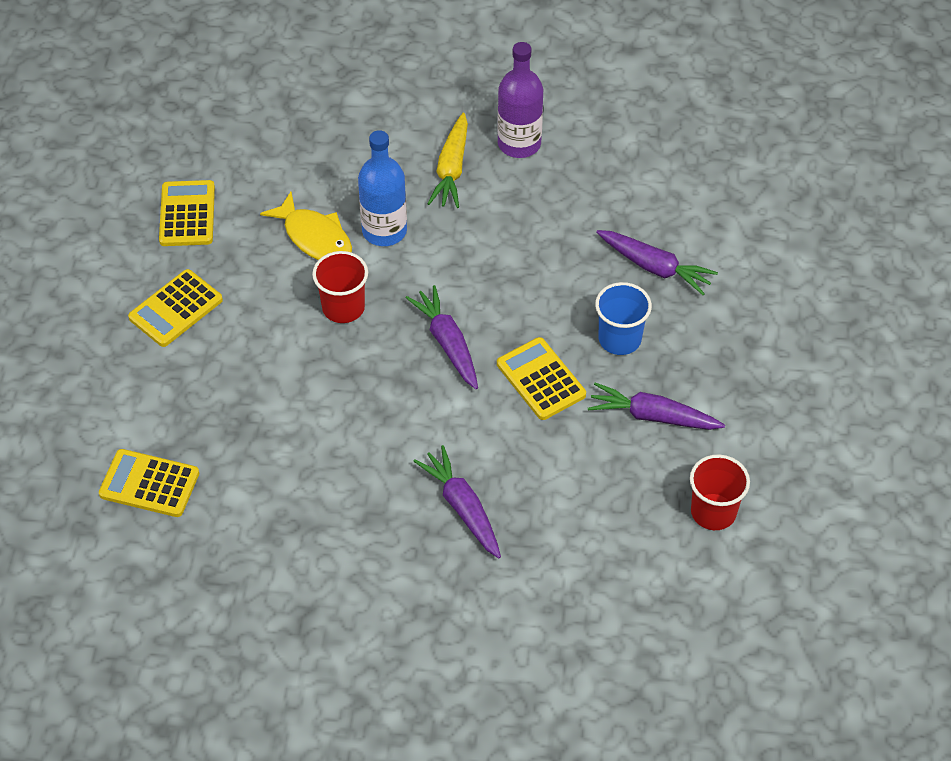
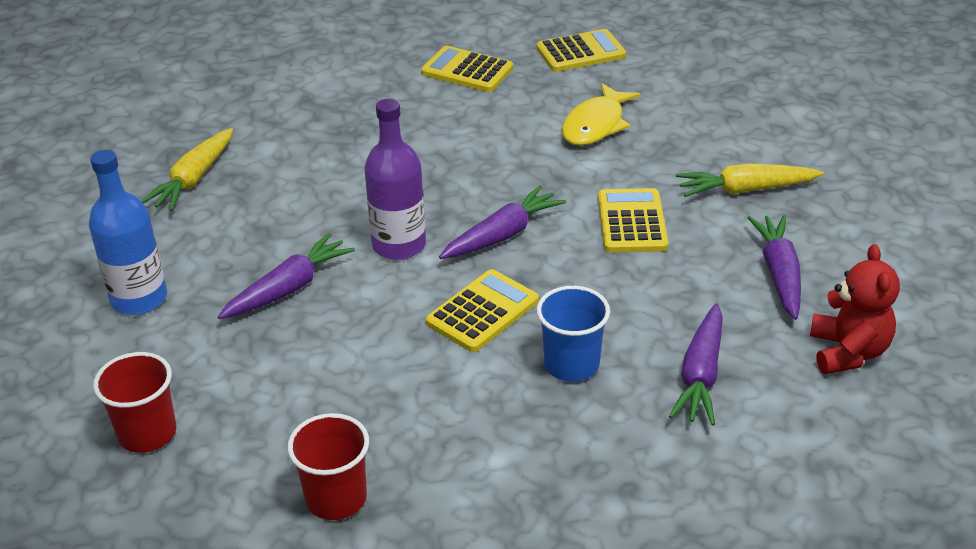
camera: 75 degrees right, 15 degrees down
yellow calculator [99,449,199,517] -> yellow calculator moved to [598,188,668,252]
red cup [312,251,368,323] -> red cup moved to [93,352,176,453]
blue bottle [358,130,407,246] -> blue bottle moved to [89,150,167,315]
purple bottle [497,42,543,158] -> purple bottle moved to [364,99,426,260]
purple carrot [588,382,725,430] -> purple carrot moved to [748,215,801,320]
none -> yellow carrot [141,128,233,211]
none -> red teddy bear [810,244,900,374]

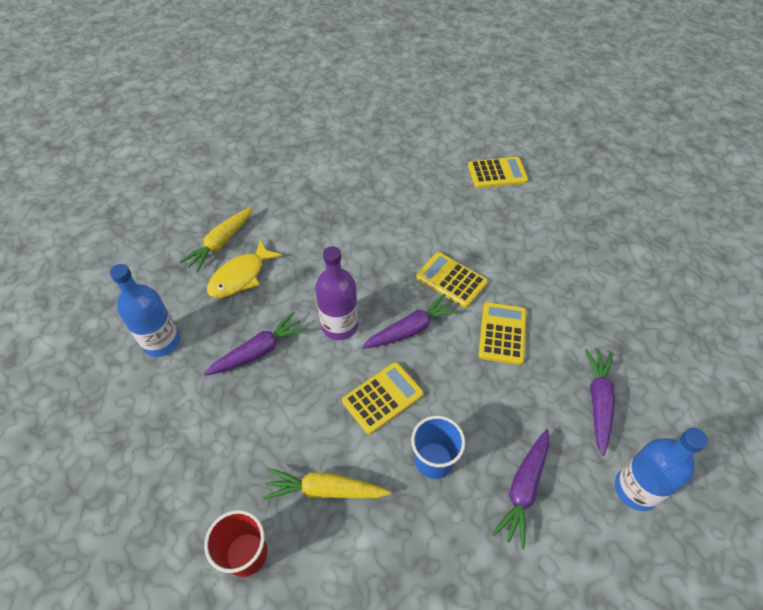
camera: 10 degrees right, 15 degrees up
red cup [93,352,176,453] -> none
yellow calculator [421,46,513,92] -> yellow calculator moved to [416,252,488,308]
yellow fish [562,83,641,146] -> yellow fish moved to [207,240,282,298]
yellow carrot [676,164,824,197] -> yellow carrot moved to [263,468,391,500]
red teddy bear [810,244,900,374] -> blue bottle [615,428,708,511]

